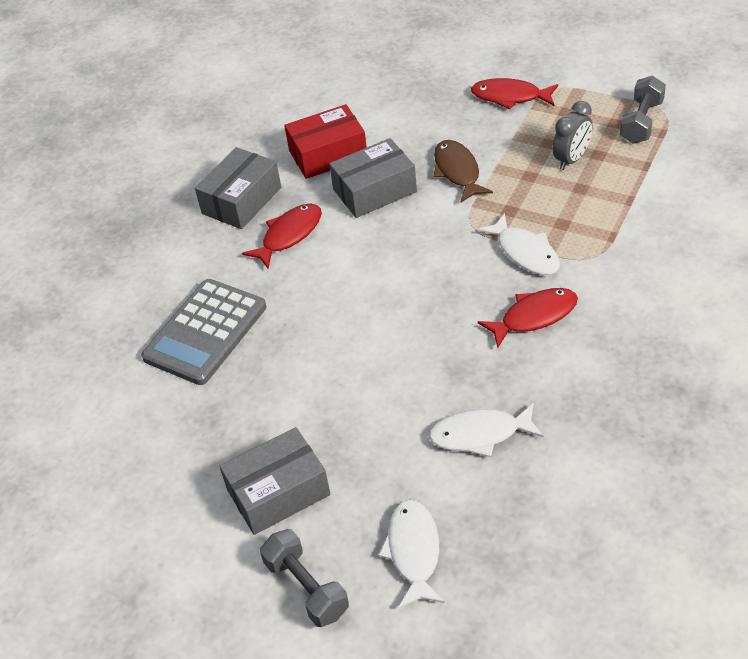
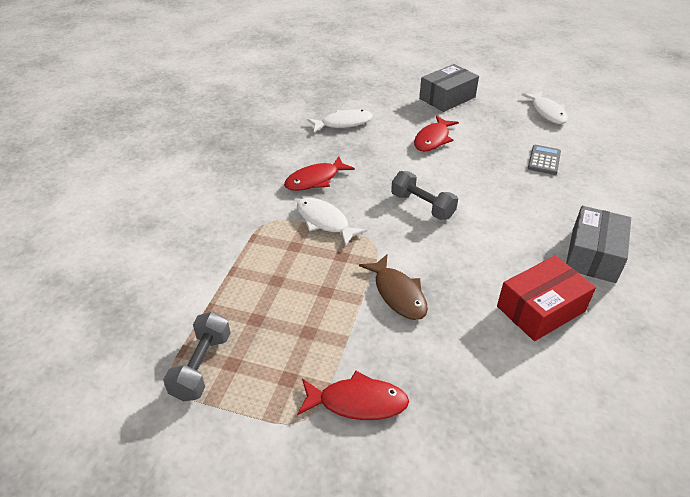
camera: 165 degrees right, 5 degrees down
grey calculator [141,279,266,385] -> grey calculator [528,145,561,175], size x0.52
red fish [242,203,322,269] -> red fish moved to [414,116,459,151]
grey dumbbell [260,529,349,627] -> grey dumbbell moved to [391,171,458,220]
grey box [329,138,417,218] -> none
white fish [378,500,445,609] -> white fish moved to [521,91,568,124]
grey clock [553,101,593,170] -> none

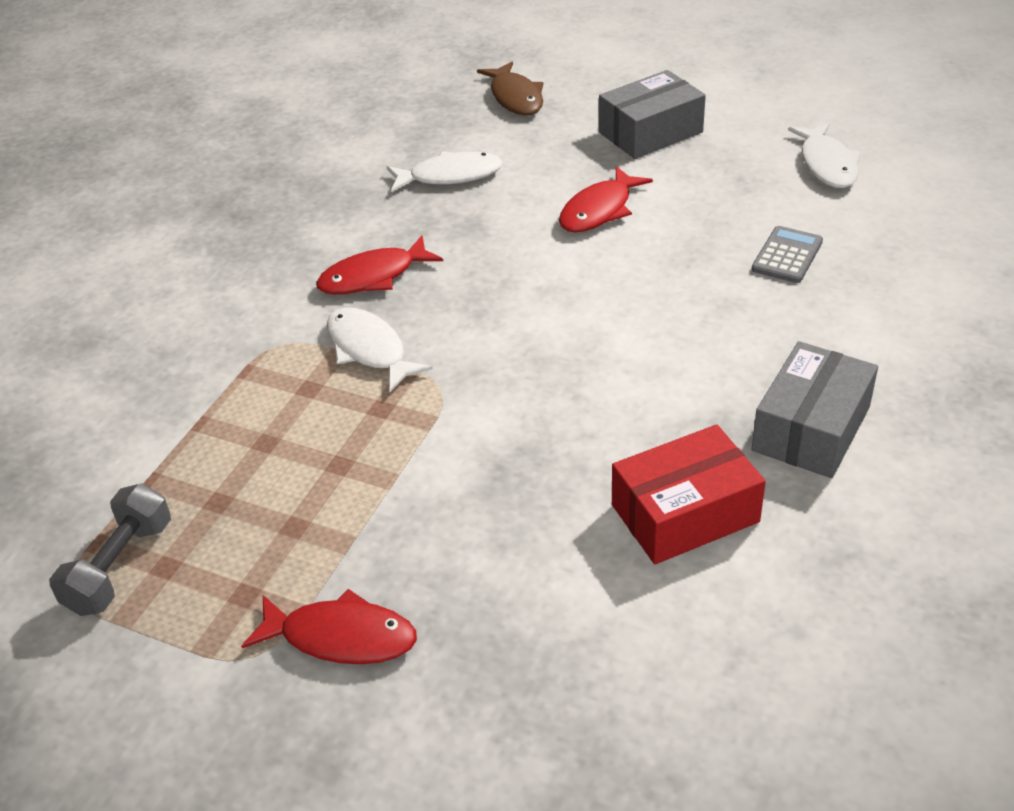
camera: 10 degrees right, 0 degrees up
brown fish [359,254,428,320] -> brown fish moved to [477,62,543,115]
grey dumbbell [391,171,458,220] -> none

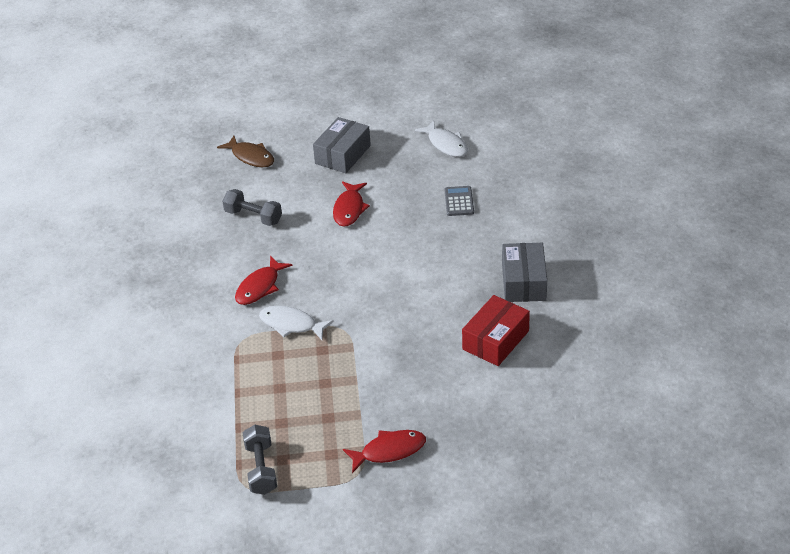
camera: 30 degrees left, 0 degrees up
white fish [387,151,503,192] -> grey dumbbell [222,189,282,226]

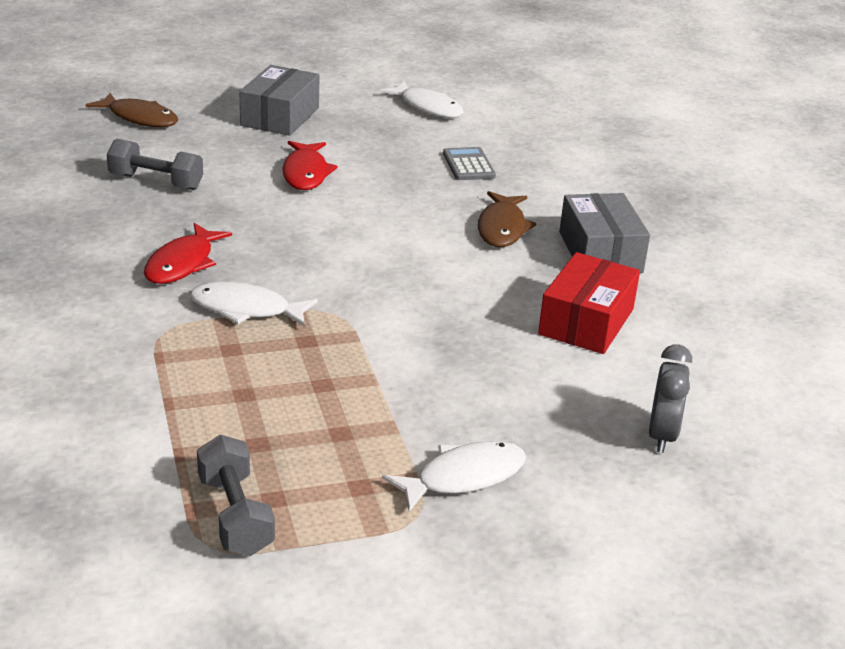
camera: 15 degrees left, 10 degrees down
red fish [343,430,426,473] -> white fish [382,441,526,512]
none -> brown fish [478,191,536,247]
none -> grey clock [649,344,692,453]

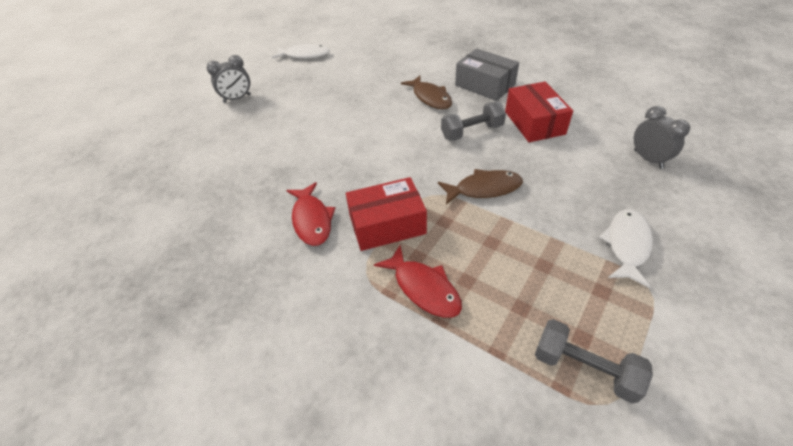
camera: 35 degrees left, 15 degrees up
brown fish [86,93,178,127] -> brown fish moved to [438,169,523,205]
grey dumbbell [107,138,203,190] -> grey dumbbell moved to [441,102,506,141]
white fish [190,282,318,327] -> red box [346,177,427,251]
grey box [240,65,320,136] -> grey clock [207,55,251,103]
red fish [282,141,338,190] -> red fish moved to [374,246,462,318]
grey calculator [443,147,496,180] -> none

